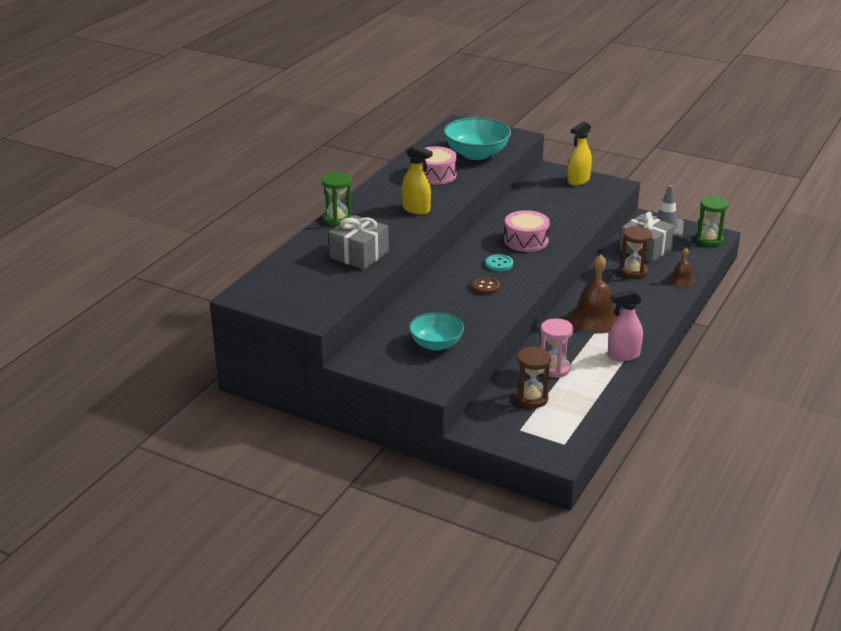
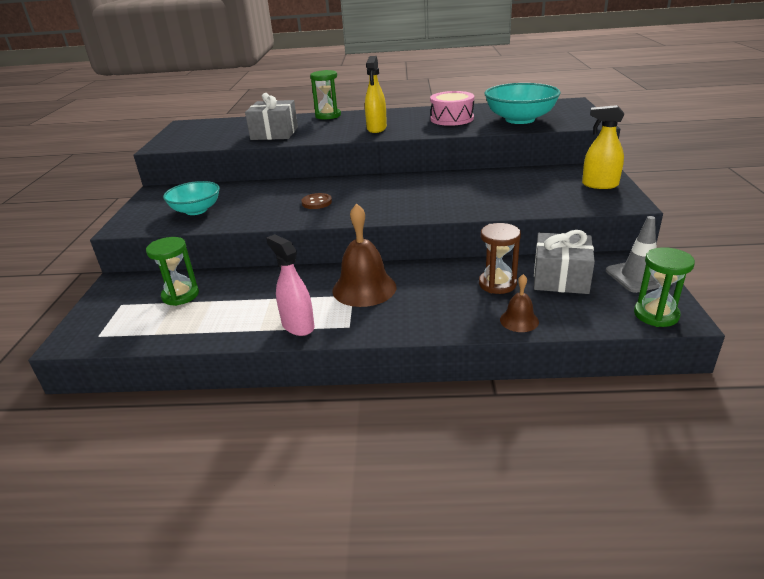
camera: 65 degrees right, 0 degrees up
turquoise button [486,254,513,271] -> none
pink drum [504,210,550,252] -> none
brown hourglass [516,346,551,408] -> green hourglass [146,237,199,306]
pink hourglass [540,318,574,378] -> none

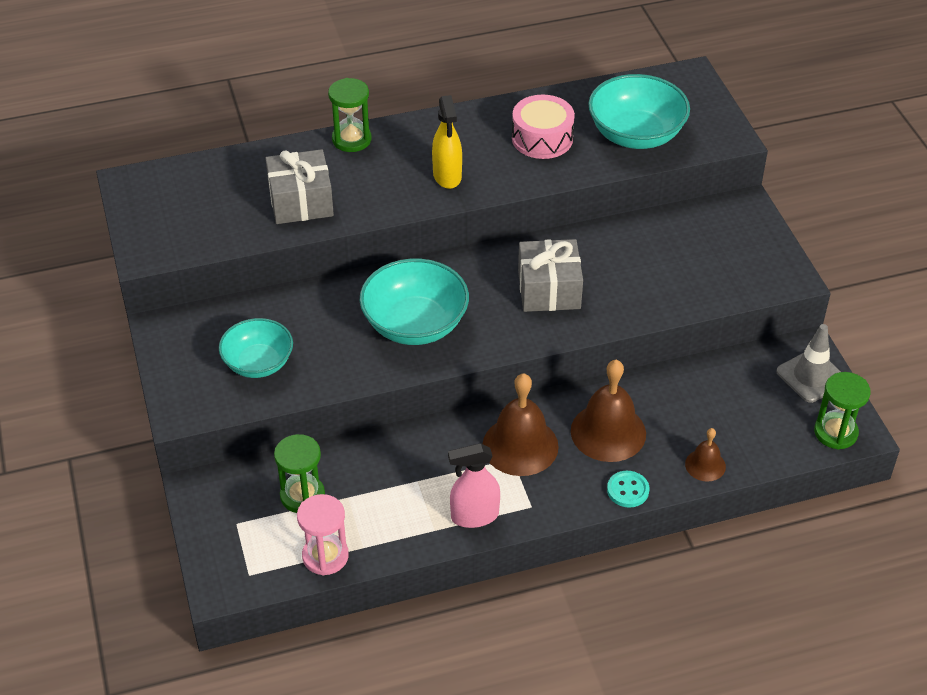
camera: 20 degrees left, 15 degrees up
pink spray bottle [266,234,314,336] -> pink spray bottle turned 45 degrees counterclockwise [448,443,500,528]
brown button [301,193,332,209] -> turquoise bowl [360,259,469,345]
brown hourglass [479,223,521,294] -> none
grey gift [534,230,595,294] -> grey gift moved to [518,239,583,312]
yellow spray bottle [582,105,624,189] -> none
none -> pink hourglass [297,494,349,576]
none -> brown bell [571,360,646,462]
none -> turquoise button [607,471,649,508]

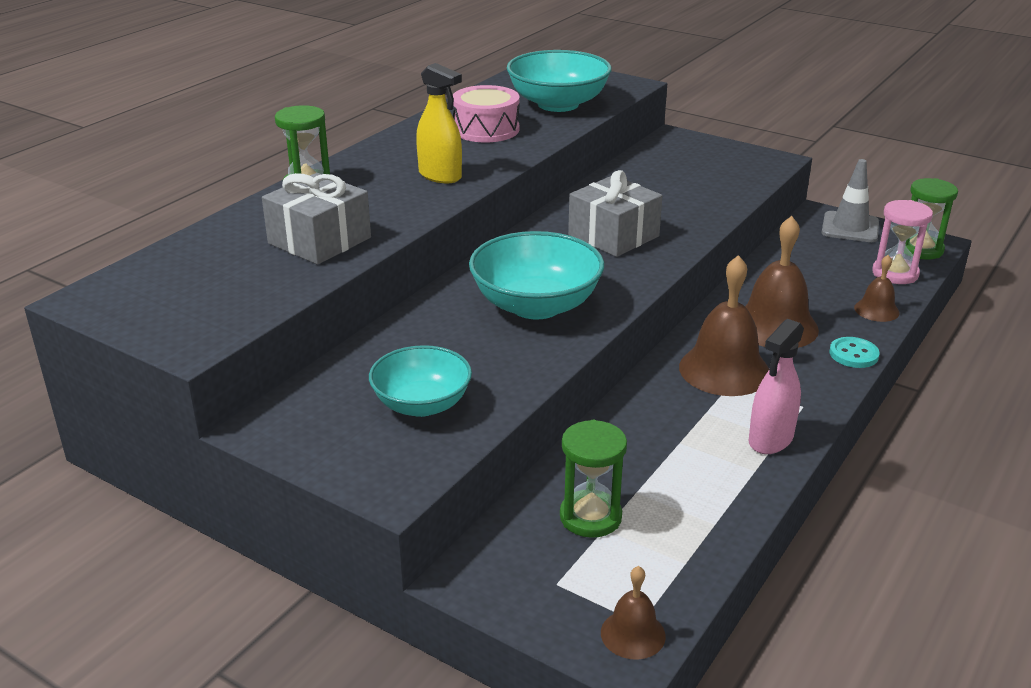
camera: 40 degrees left, 15 degrees down
pink hourglass [297,494,349,576] -> pink hourglass moved to [872,200,933,284]
none -> brown bell [601,566,666,660]

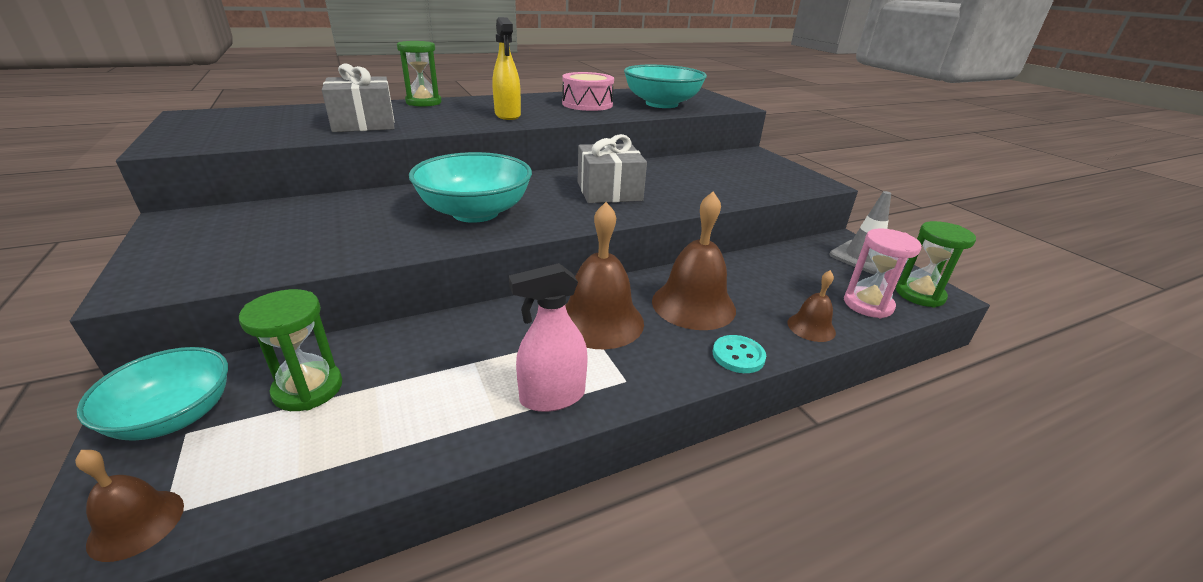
camera: 30 degrees right, 0 degrees up
turquoise bowl [369,345,472,417] -> turquoise bowl moved to [77,347,228,441]

